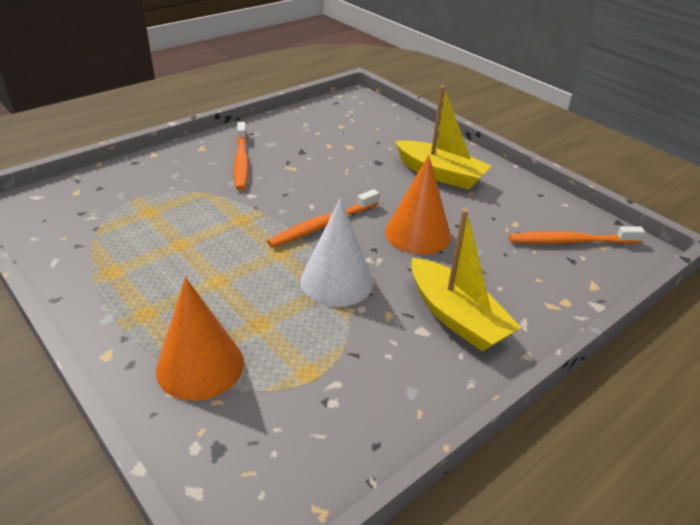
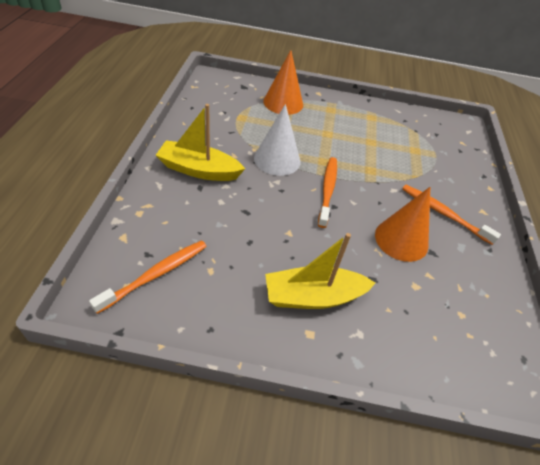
camera: 135 degrees right, 10 degrees up
orange cone [385,155,451,255] -> orange cone moved to [375,187,430,262]

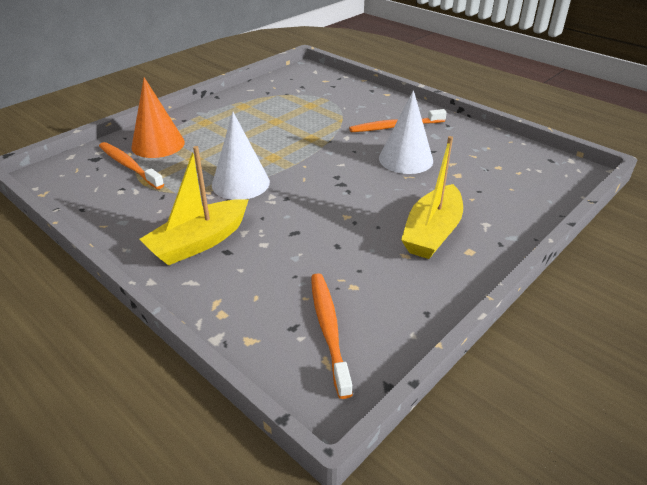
camera: 50 degrees left, 10 degrees down
orange toothbrush [318,157,337,228] -> orange toothbrush moved to [99,142,164,189]
orange cone [375,187,430,262] -> white cone [379,90,433,174]

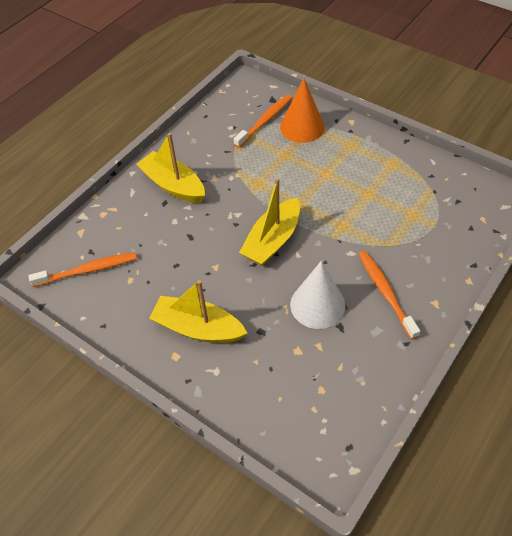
camera: 85 degrees right, 15 degrees up
white cone [212,112,270,200] -> none
none -> yellow boat [239,178,300,266]

